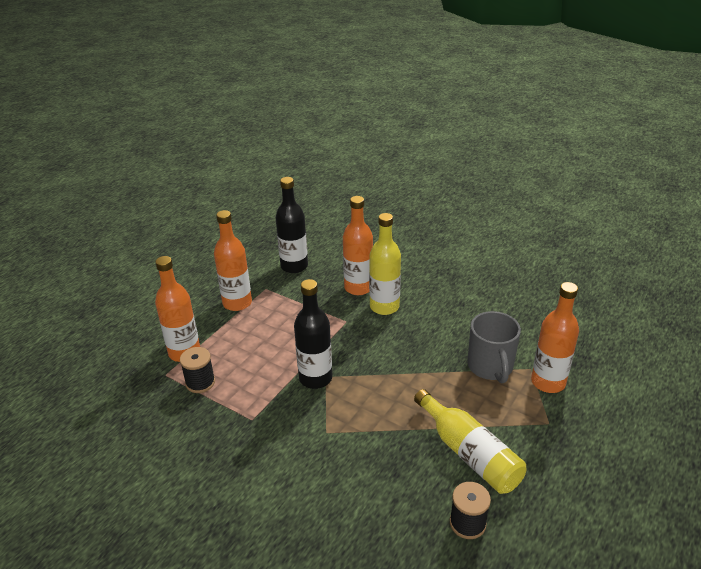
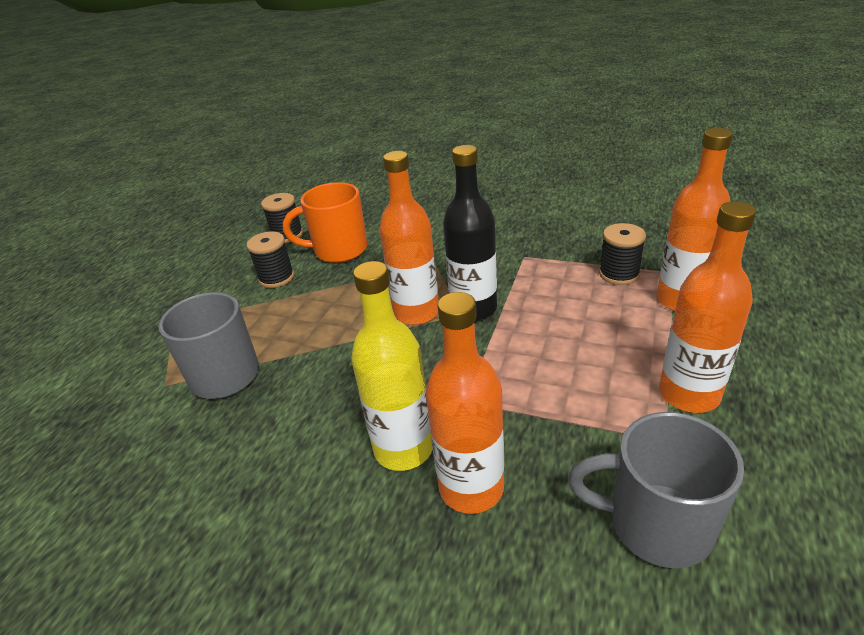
camera: 170 degrees right, 0 degrees up
black bottle [276,177,308,273] -> grey mug [568,412,744,568]
yellow bottle [414,389,526,494] -> black spool [247,231,294,288]
orange bottle [531,282,579,393] -> orange bottle moved to [379,151,439,325]
none -> orange mug [283,182,367,263]

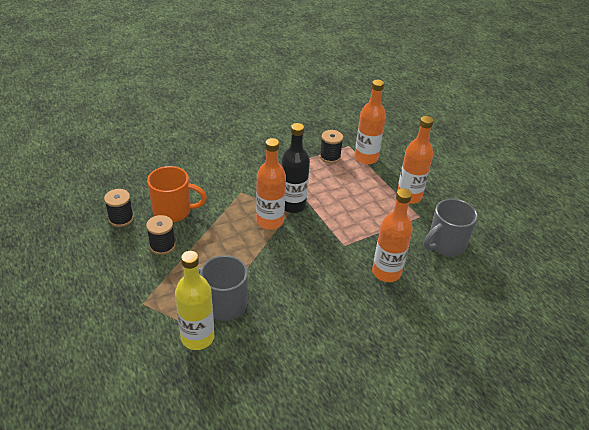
camera: 55 degrees left, 5 degrees up
orange mug [283,182,367,263] -> orange mug turned 120 degrees counterclockwise [147,166,207,222]
yellow bottle [351,261,433,471] -> yellow bottle moved to [175,251,214,350]

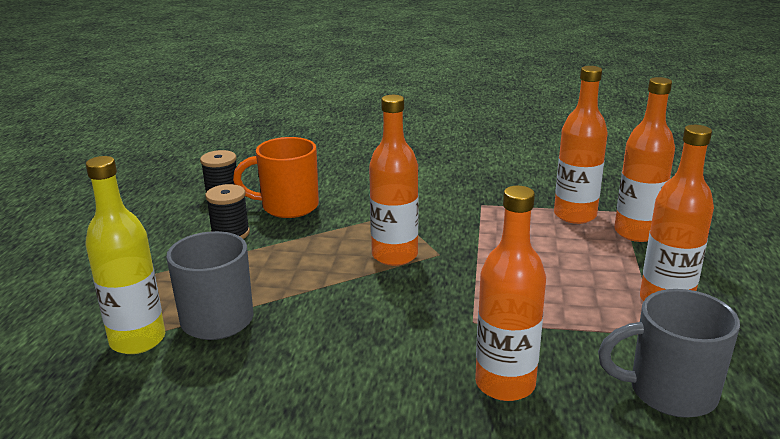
camera: 40 degrees right, 15 degrees down
orange mug [147,166,207,222] -> orange mug turned 135 degrees clockwise [233,137,319,218]
black bottle [281,123,310,213] -> none
black spool [320,130,343,163] -> orange bottle [554,66,608,224]

